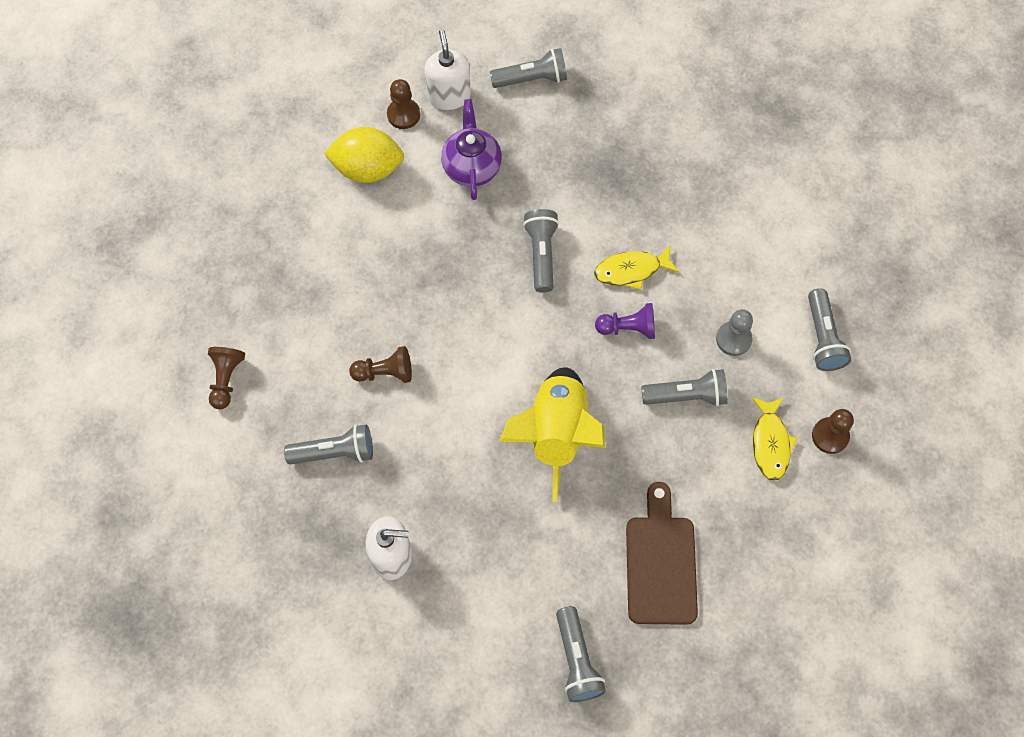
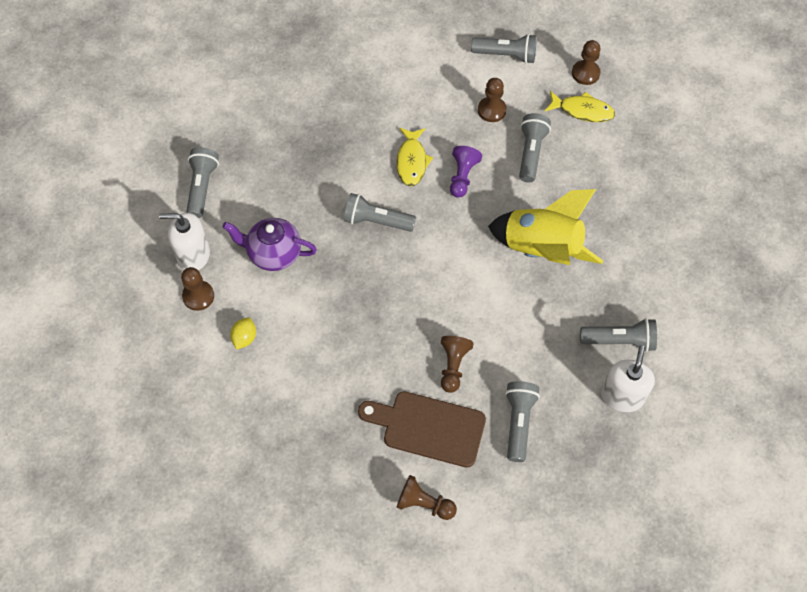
camera: 75 degrees left, 5 degrees down
yellow lemon [324,127,404,183] -> yellow lemon [230,317,256,350], size x0.48
grey flashlight [556,606,606,702] -> grey flashlight moved to [580,318,657,352]
brown cutting board [626,482,698,625] -> brown cutting board moved to [358,391,486,468]
grey pawn [716,309,753,356] -> brown pawn [478,78,507,122]

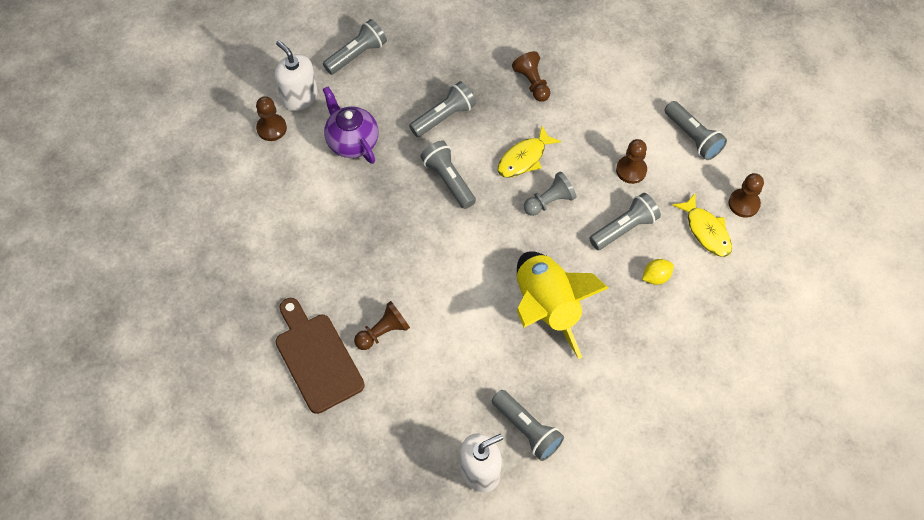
camera: 45 degrees right, 0 degrees up
yellow lemon [230,317,256,350] -> yellow lemon moved to [642,259,674,285]
brown pawn [396,475,457,520] -> brown pawn moved to [512,51,550,102]
purple pawn [450,146,482,198] -> grey pawn [524,171,577,216]
grey flashlight [505,381,540,462] -> grey flashlight moved to [409,81,476,137]

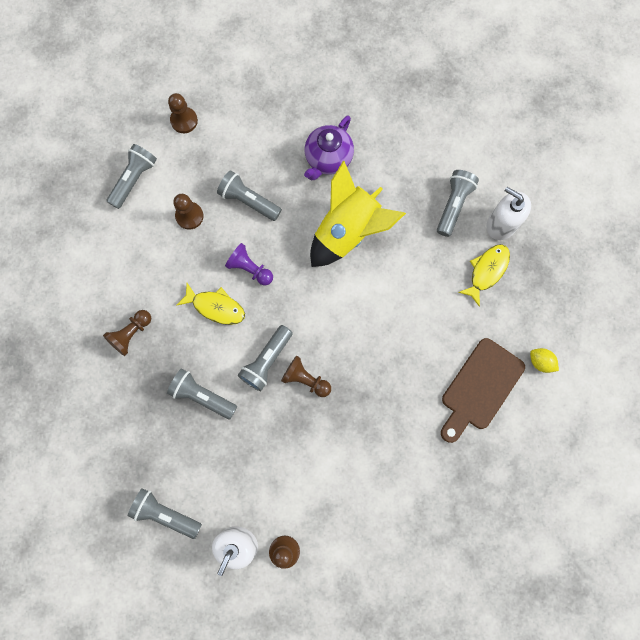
camera: 115 degrees left, 15 degrees up
purple teapot [323,87,378,164] -> purple teapot moved to [304,115,354,180]
brown pawn [354,301,410,350] -> brown pawn moved to [281,355,331,397]
grey pawn [524,171,577,216] -> purple pawn [225,243,273,285]
yellow lemon [642,259,674,285] -> yellow lemon moved to [530,348,559,373]
yellow fish [672,193,732,257] -> yellow fish moved to [458,244,510,307]

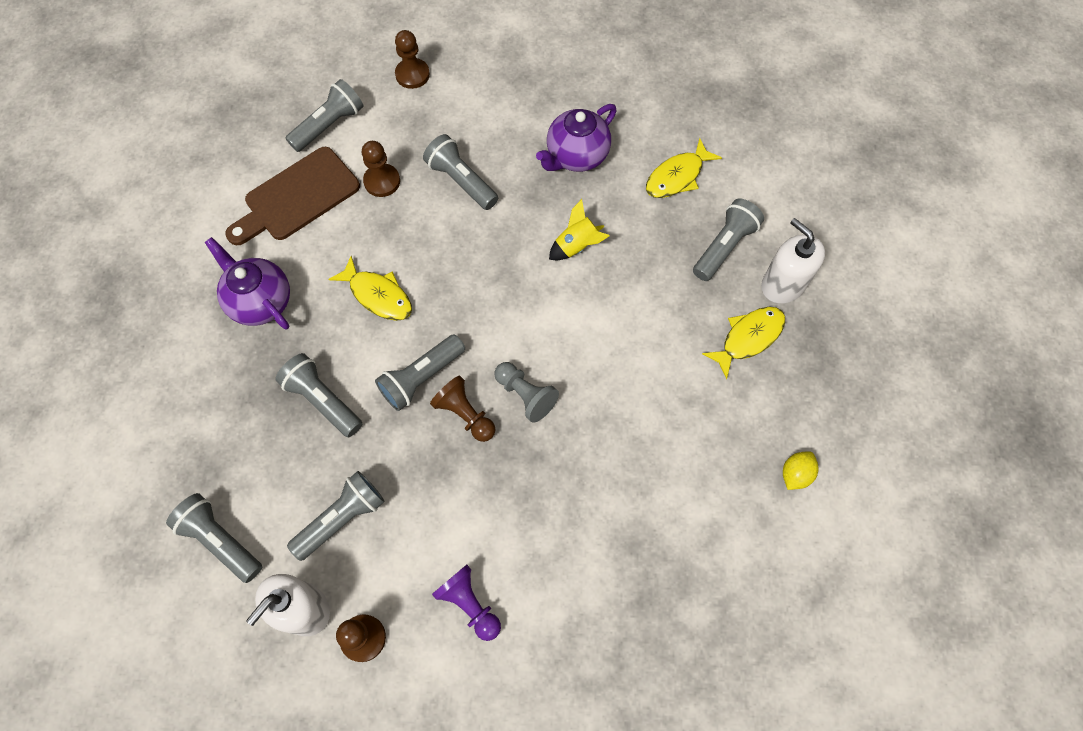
camera: 15 degrees right, 10 degrees down
brown pawn [103,310,151,356] -> purple teapot [205,237,290,329]
purple pawn [225,243,273,285] -> purple pawn moved to [432,565,501,641]
yellow rocket [310,160,406,267] -> yellow rocket [549,199,610,260], size x0.47
brown cutting board [441,338,525,443] -> brown cutting board moved to [225,147,360,245]
yellow lemon [530,348,559,373] -> yellow lemon turned 75 degrees clockwise [783,451,819,490]
none -> grey flashlight [287,471,385,561]
none -> grey pawn [494,362,559,423]
none -> yellow fish [646,138,722,198]

